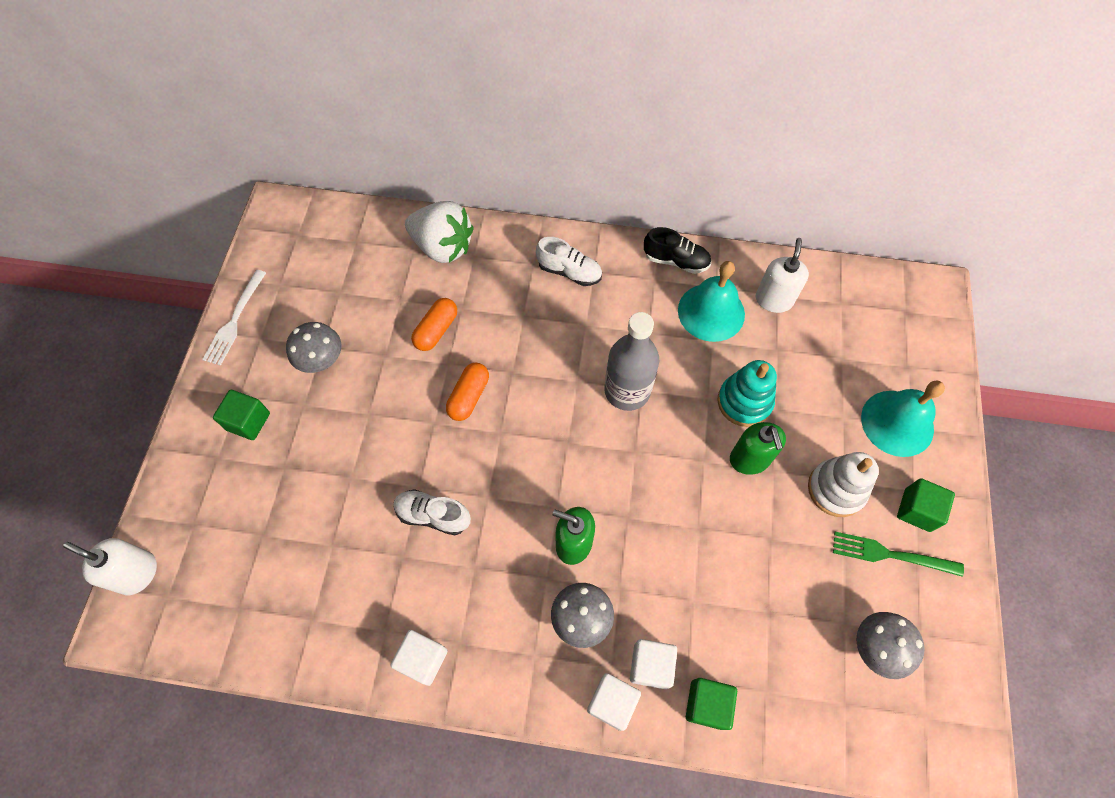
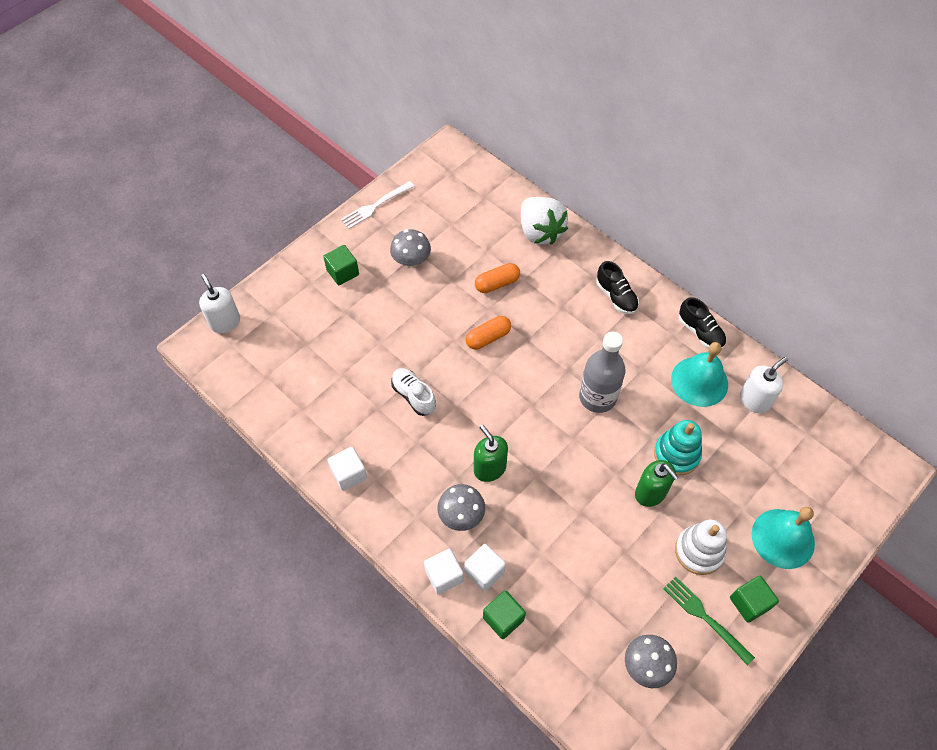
camera: 35 degrees right, 5 degrees down
white shoe [536,237,602,286] -> black shoe [596,261,639,314]
green soap dispenser [730,422,786,475] -> green soap dispenser turned 60 degrees counterclockwise [635,460,678,507]

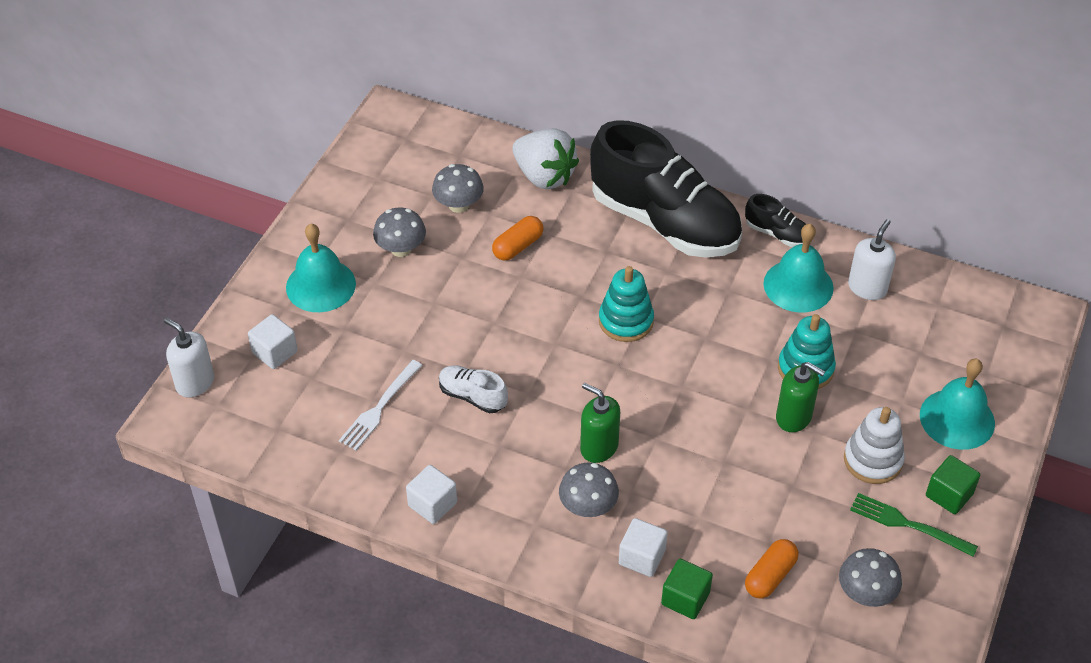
camera: 20 degrees left, 10 degrees down
green cube [323,245,359,285] -> turquoise bell [286,224,356,312]
white fork [341,181,415,229] -> white fork moved to [339,360,422,450]
white cube [424,549,464,595] -> white cube moved to [248,314,298,369]
orange capsule [466,316,511,350] -> orange capsule moved to [745,539,798,598]
grey bottle [579,331,626,413] -> none
black shoe [596,261,639,314] -> black shoe [590,120,742,257], size x2.42
none -> grey mushroom [432,164,484,213]
none -> turquoise stacking toy [599,266,654,342]

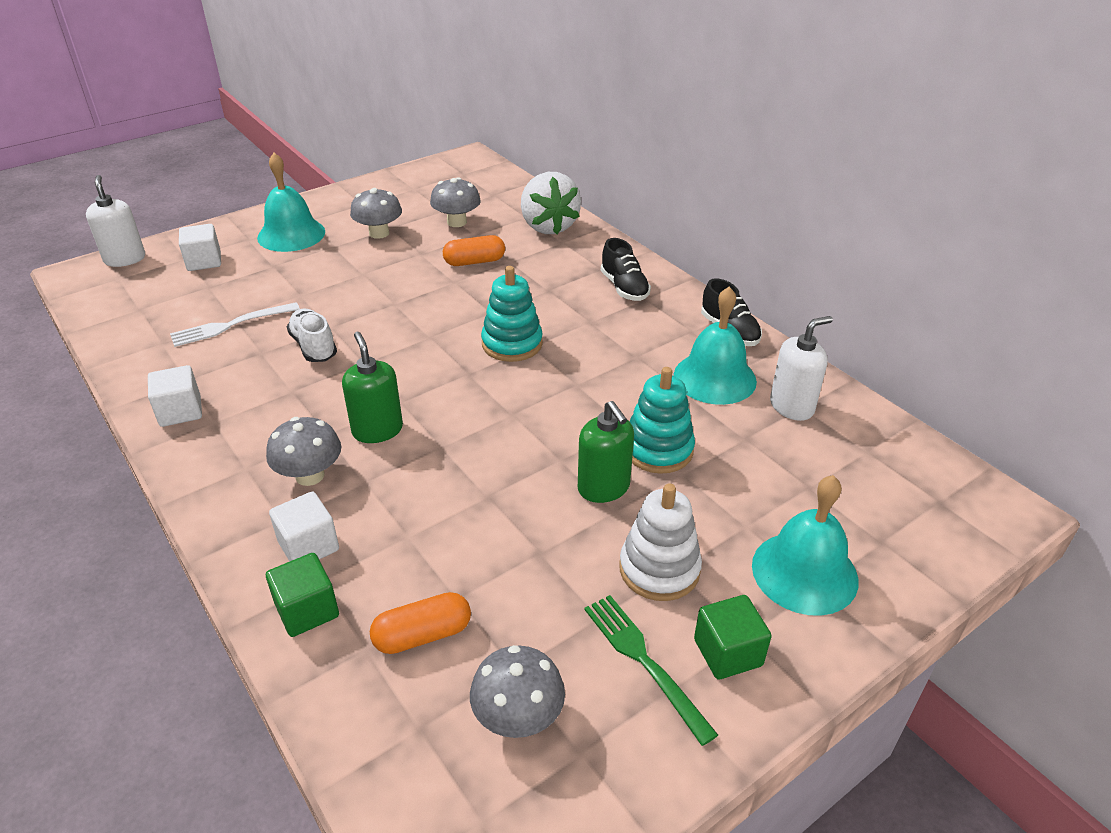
camera: 30 degrees right, 10 degrees down
black shoe [590,120,742,257] -> black shoe [601,238,651,301], size x0.41

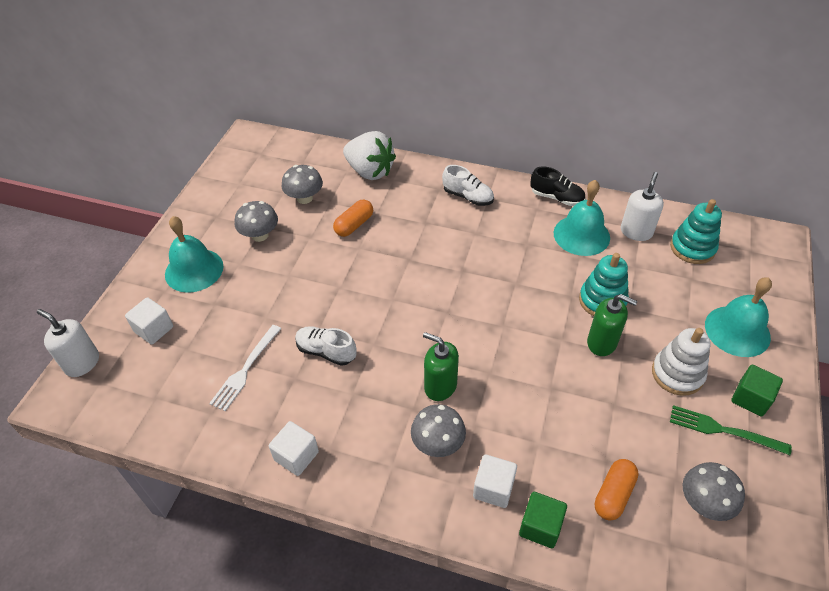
camera: 35 degrees left, 10 degrees up
turquoise stacking toy [481,266,543,362] -> turquoise stacking toy moved to [670,199,722,264]
black shoe [601,238,651,301] -> white shoe [442,165,494,206]

